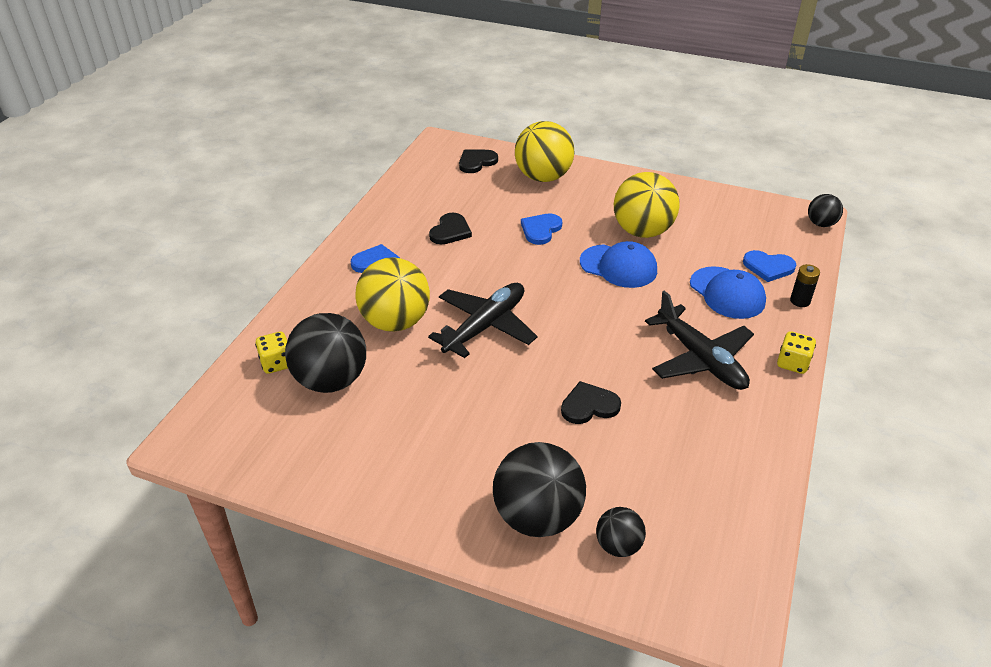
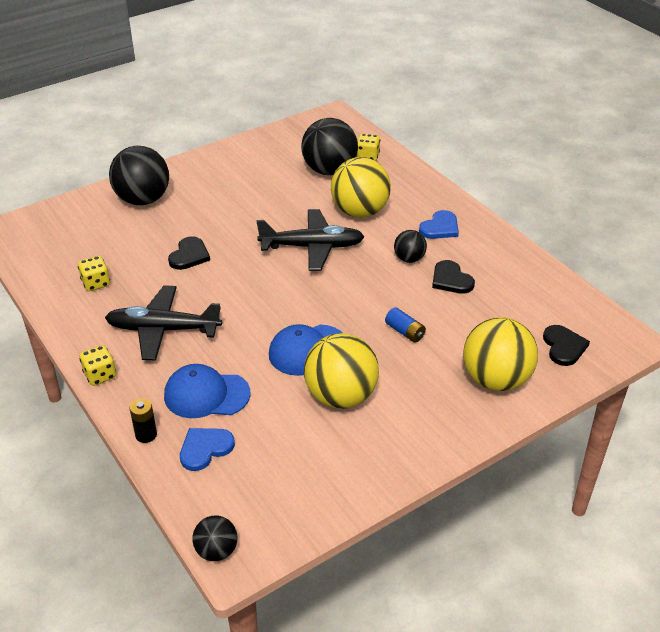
camera: 125 degrees right, 0 degrees up
black plane [428,283,537,358] -> black plane turned 75 degrees counterclockwise [256,209,364,271]
blue heart [521,214,562,245] -> blue battery [385,307,426,343]
black ball [596,507,646,557] -> black ball moved to [394,230,427,263]
none -> yellow dice [78,256,110,291]

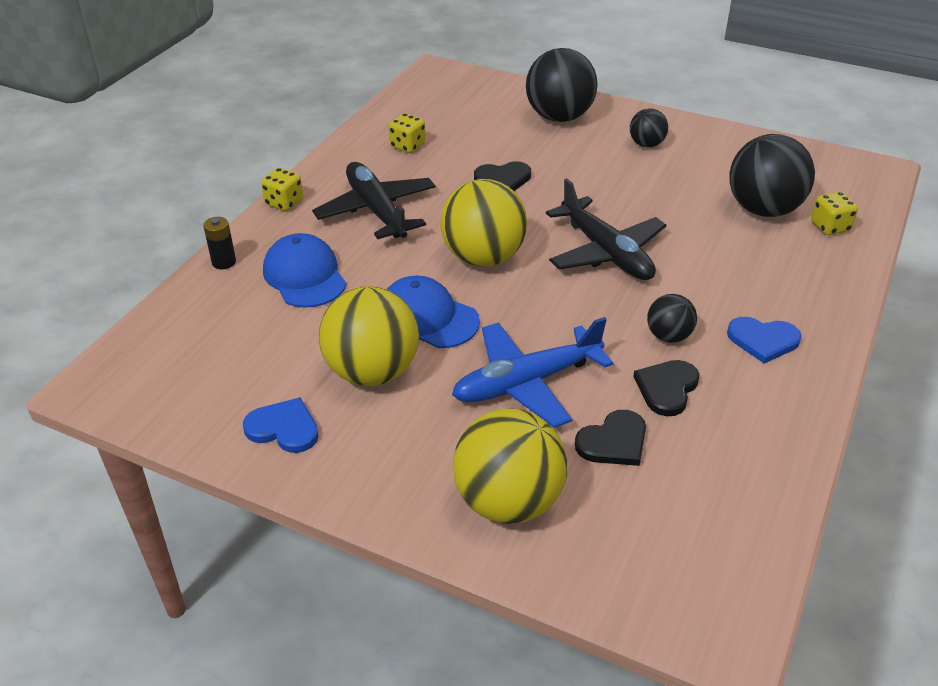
camera: 60 degrees right, 0 degrees up
blue heart [180,428,235,471] -> blue heart moved to [243,397,319,453]
black ball [192,516,237,561] -> black ball moved to [630,108,668,148]
yellow ball [331,157,391,218] -> yellow ball moved to [440,179,527,267]
blue battery [385,307,426,343] -> blue plane [452,317,613,428]
black heart [543,325,590,366] -> black heart moved to [575,410,646,466]

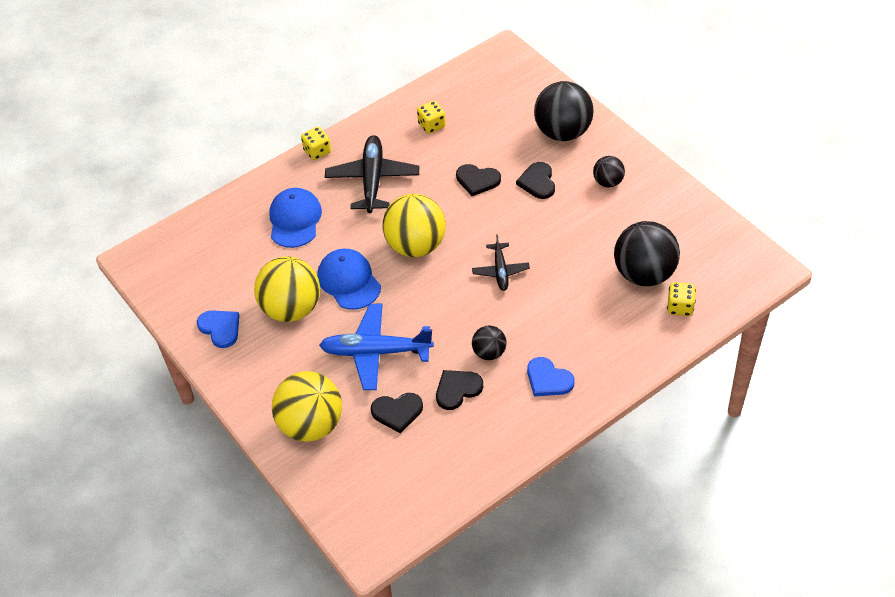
camera: 30 degrees right, 10 degrees up
black battery [203,217,236,269] -> none
black plane [546,178,666,280] -> black plane [472,234,530,291], size x0.57
none -> black heart [516,162,555,199]

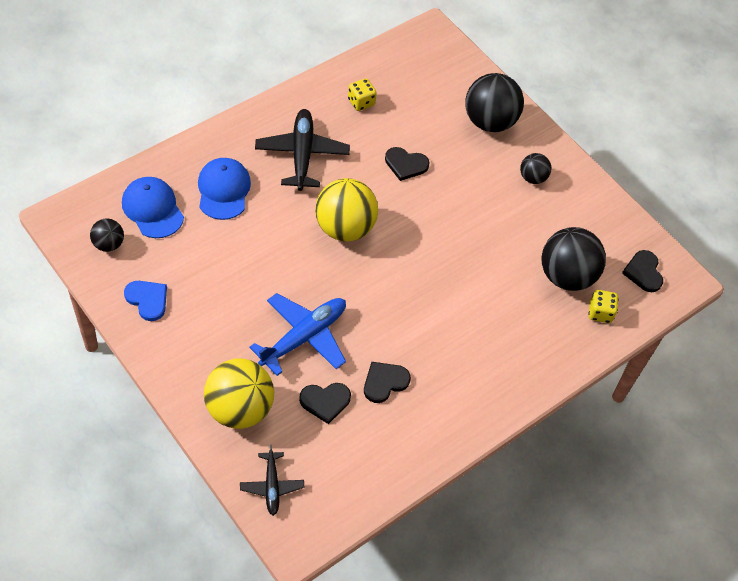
camera: 10 degrees left, 5 degrees up
yellow ball [254,256,320,322] -> none
yellow dice [301,127,331,160] -> none
blue cap [317,249,381,310] -> blue cap moved to [122,177,184,238]
blue plane [319,304,434,390] -> blue plane turned 135 degrees clockwise [249,293,346,376]
black plane [472,234,530,291] -> black plane moved to [240,445,304,516]
black ball [472,325,506,360] -> black ball moved to [90,218,124,252]
black heart [516,162,555,199] -> black heart moved to [622,250,663,292]
blue heart [527,357,575,397] -> none

